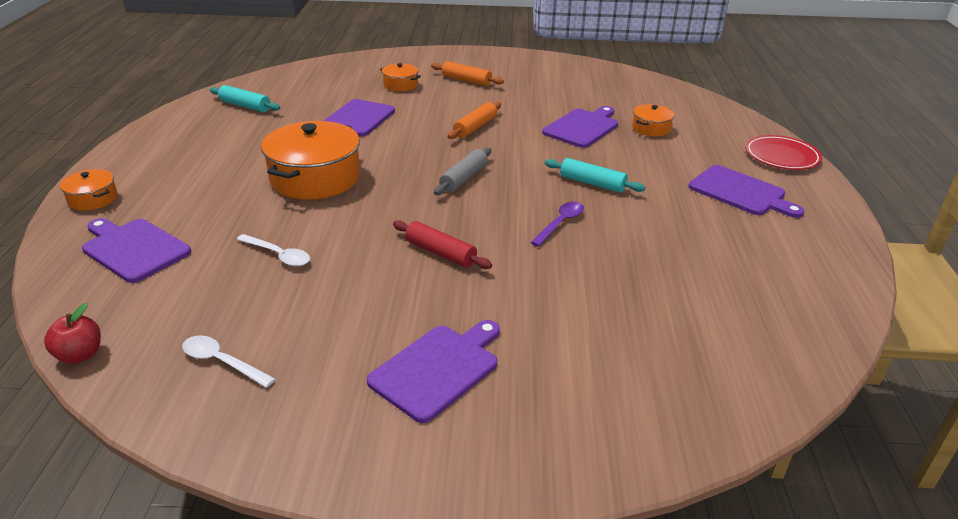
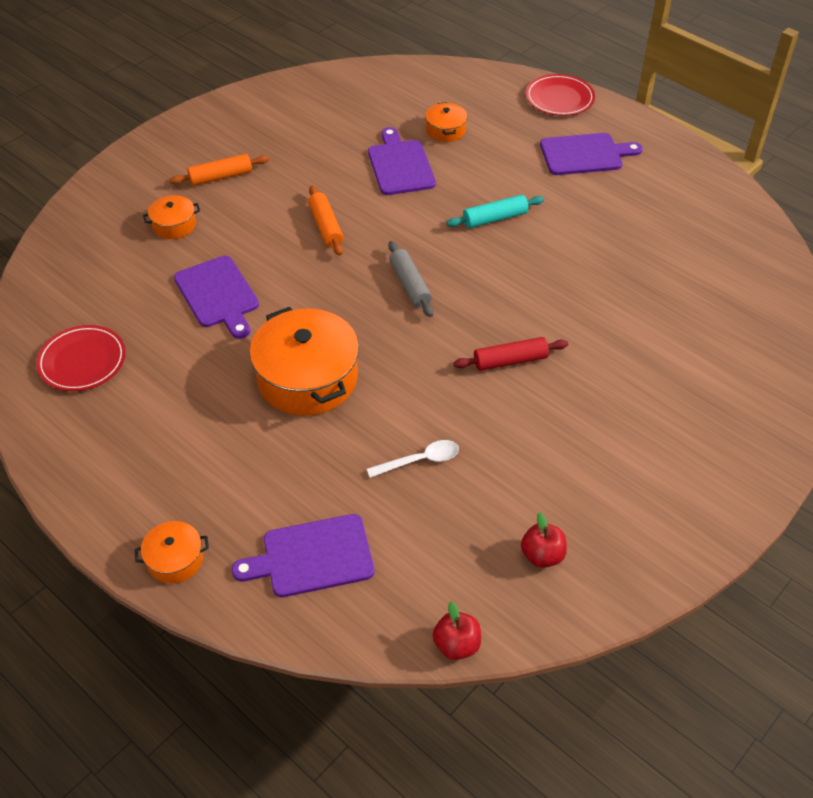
camera: 50 degrees left, 15 degrees up
white spoon [182,335,275,388] -> red apple [521,512,567,568]
turquoise rolling pin [209,85,280,112] -> red plate [36,325,126,391]
purple cutting board [366,320,500,423] -> none
purple spoon [530,202,584,247] -> none

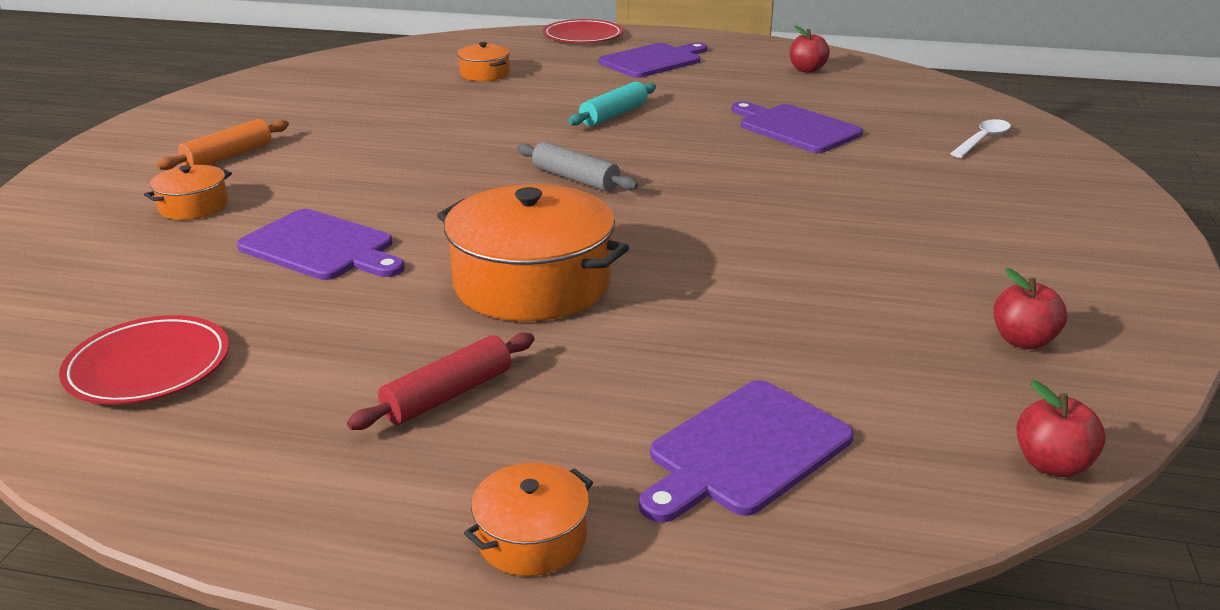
camera: 30 degrees left, 20 degrees down
orange rolling pin [308,186,343,256] -> none
white spoon [367,440,459,478] -> white spoon moved to [950,119,1011,158]
purple cutting board [368,127,436,195] -> purple cutting board moved to [731,101,863,153]
red rolling pin [453,337,568,371] -> red rolling pin moved to [347,333,534,430]
none -> red apple [789,25,830,73]

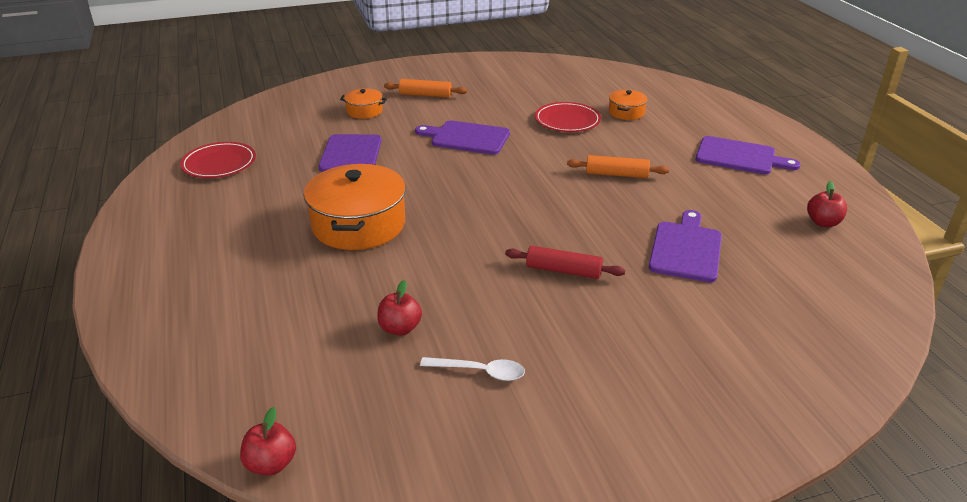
camera: 60 degrees right, 5 degrees up
red rolling pin [347,333,534,430] -> red rolling pin moved to [505,246,625,279]
orange pot [464,463,593,576] -> none
grey rolling pin [517,142,638,192] -> none
red plate [543,19,623,43] -> red plate moved to [535,102,601,132]
turquoise rolling pin [568,81,656,126] -> orange rolling pin [567,155,669,178]
purple cutting board [639,380,854,523] -> purple cutting board moved to [415,121,510,155]
white spoon [950,119,1011,158] -> white spoon moved to [420,357,525,381]
red apple [994,268,1067,349] -> red apple moved to [377,280,422,335]

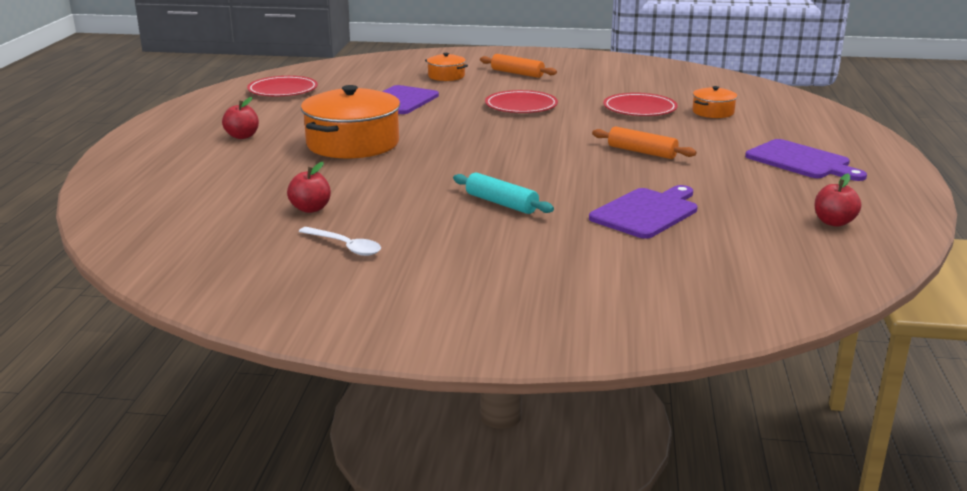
camera: 25 degrees right, 10 degrees down
red apple [240,407,296,476] -> red apple moved to [222,97,259,139]
purple cutting board [415,121,510,155] -> red plate [485,90,558,113]
red rolling pin [505,246,625,279] -> turquoise rolling pin [453,173,554,214]

